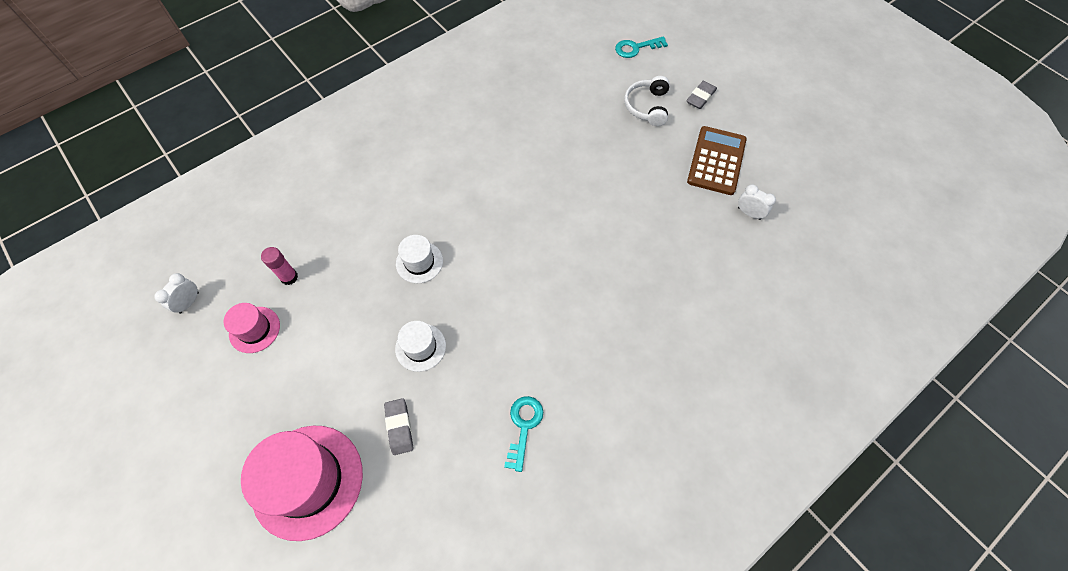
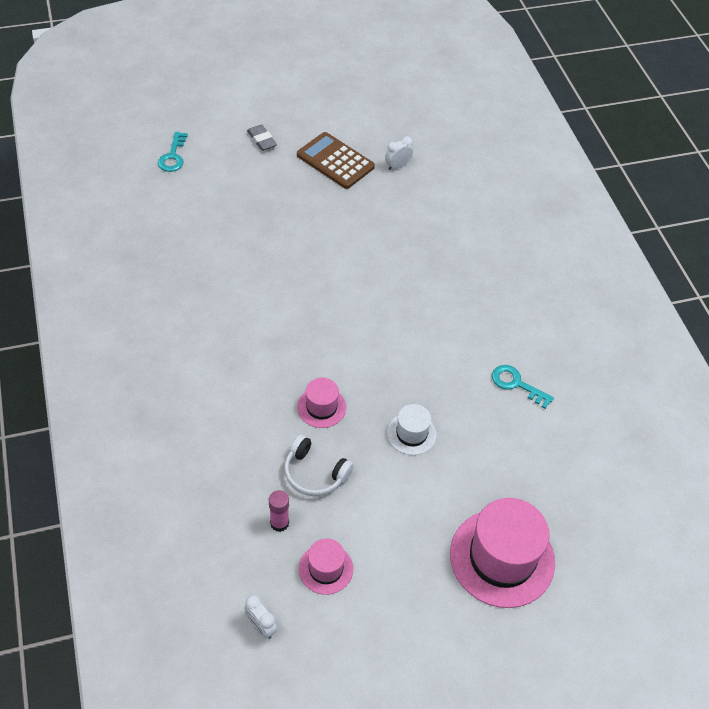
camera: 70 degrees left, 10 degrees down
grey eraser [384,398,413,455] -> none
white hat [396,235,443,283] -> pink hat [297,378,346,428]
white headphones [624,76,669,126] -> white headphones moved to [284,435,354,496]

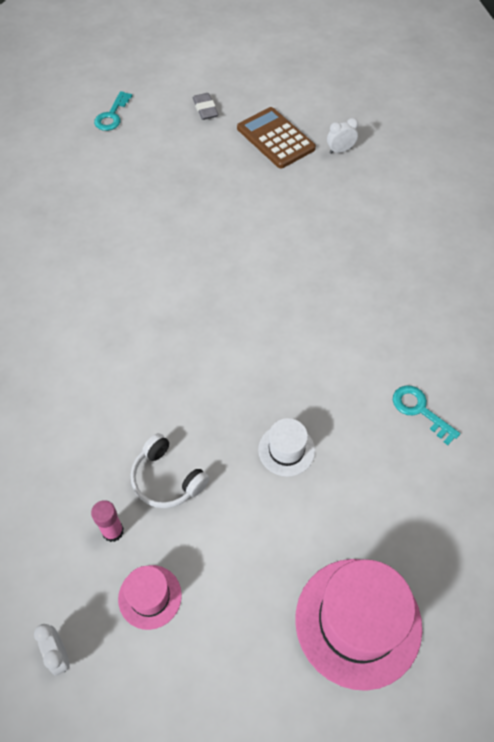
camera: 15 degrees right, 5 degrees up
pink hat [297,378,346,428] -> none

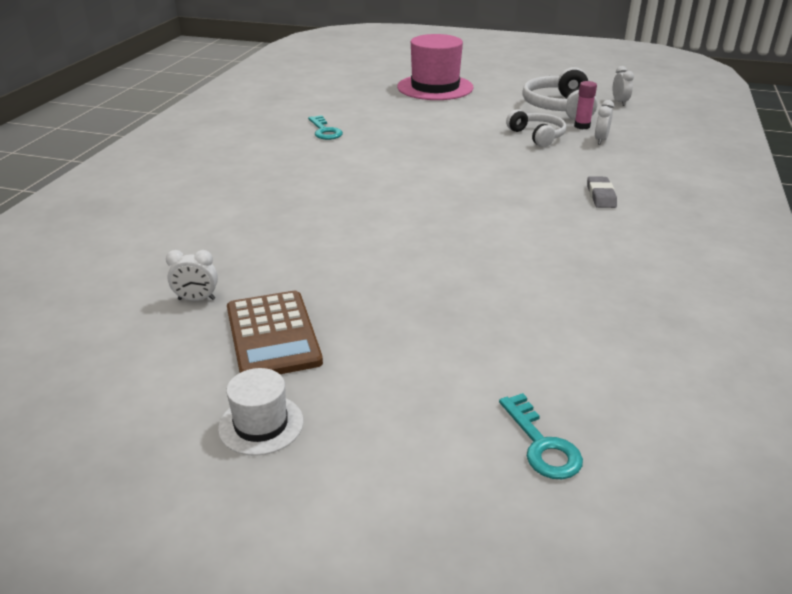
camera: 160 degrees left, 25 degrees down
turquoise key [94,91,132,131] -> turquoise key turned 120 degrees clockwise [499,393,583,479]
pink hat [118,565,182,630] -> white headphones [522,67,597,120]
grey eraser [193,93,218,120] -> grey eraser moved to [587,176,617,208]
white hat [258,418,315,477] -> white hat moved to [218,368,304,456]
none -> white clock [595,100,614,145]

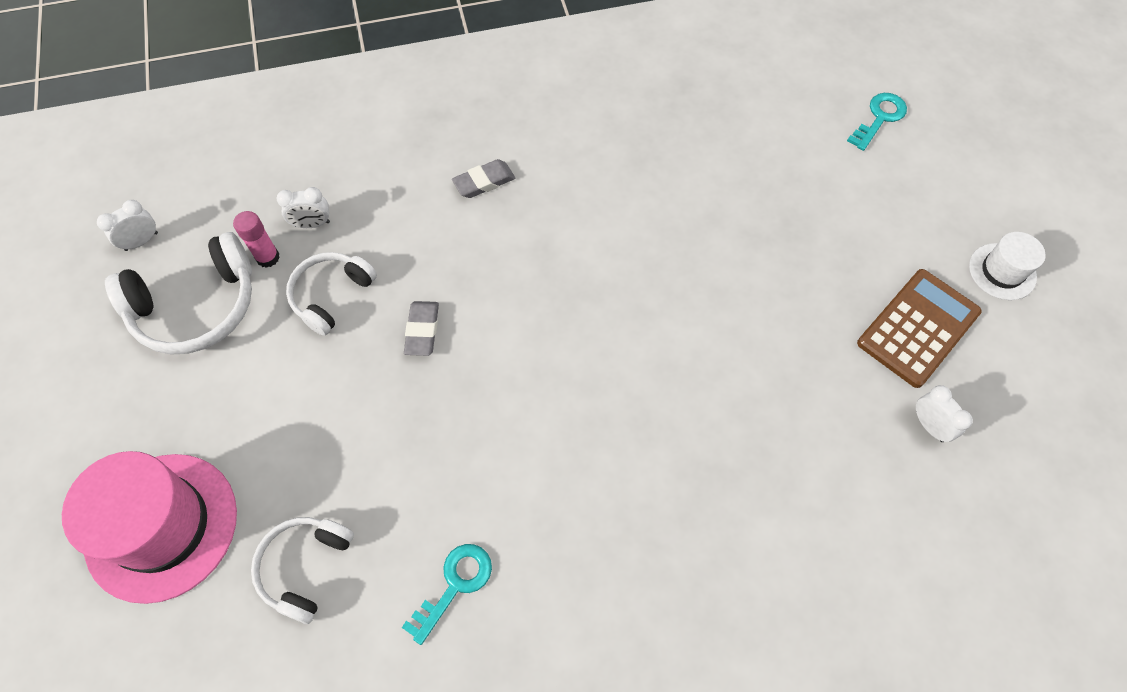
camera: 120 degrees left, 30 degrees up
none -> white headphones [251,517,354,624]
none -> grey eraser [404,301,439,356]

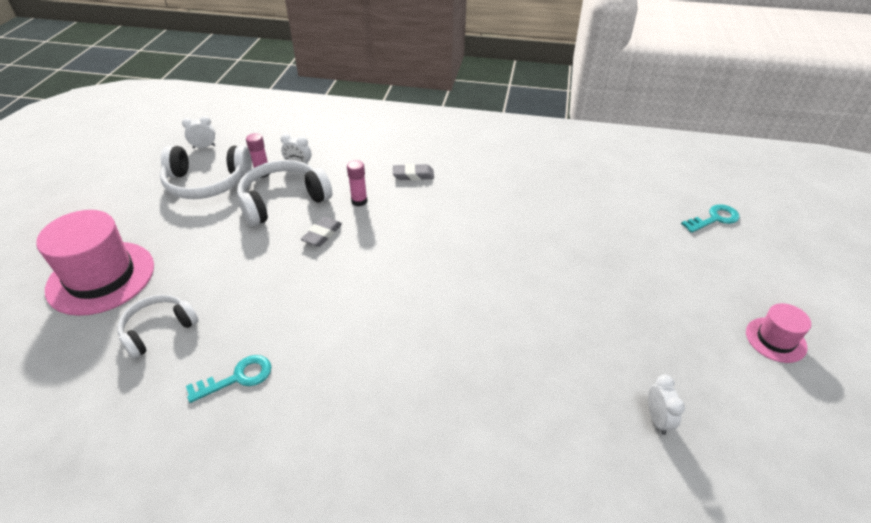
camera: 25 degrees right, 20 degrees down
white headphones [286,252,377,336] -> white headphones [237,160,332,226], size x1.55
brown calculator [857,269,982,388] -> none
white hat [969,232,1046,300] -> pink hat [746,303,811,363]
none -> pink glue stick [347,160,367,206]

